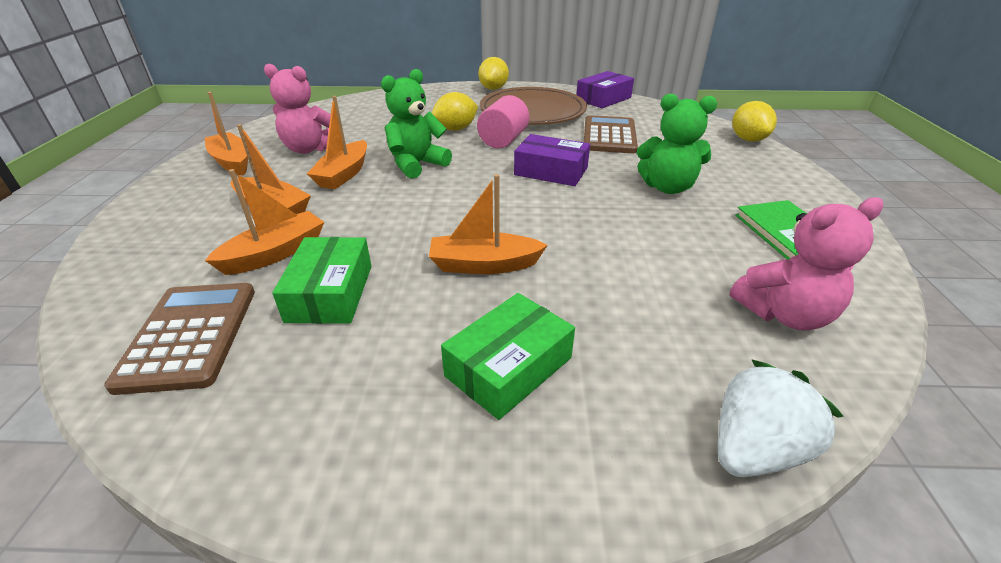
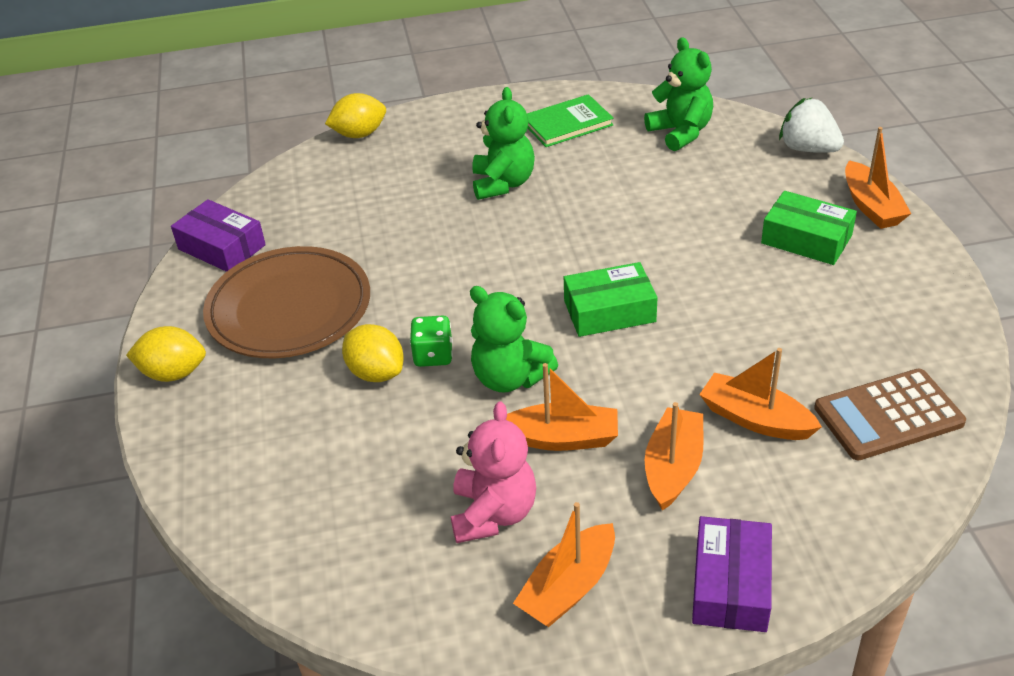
camera: 100 degrees left, 5 degrees up
green box [272,237,372,324] -> green box moved to [564,262,658,337]
orange boat [429,174,548,274] -> orange boat moved to [845,127,911,229]
pink cylinder [477,95,529,148] -> none
purple box [514,134,590,186] -> purple box moved to [692,516,772,632]
brown calculator [584,115,638,153] -> none
pink teddy bear [730,197,884,331] -> green teddy bear [644,37,713,151]
none -> green dice [410,316,453,367]

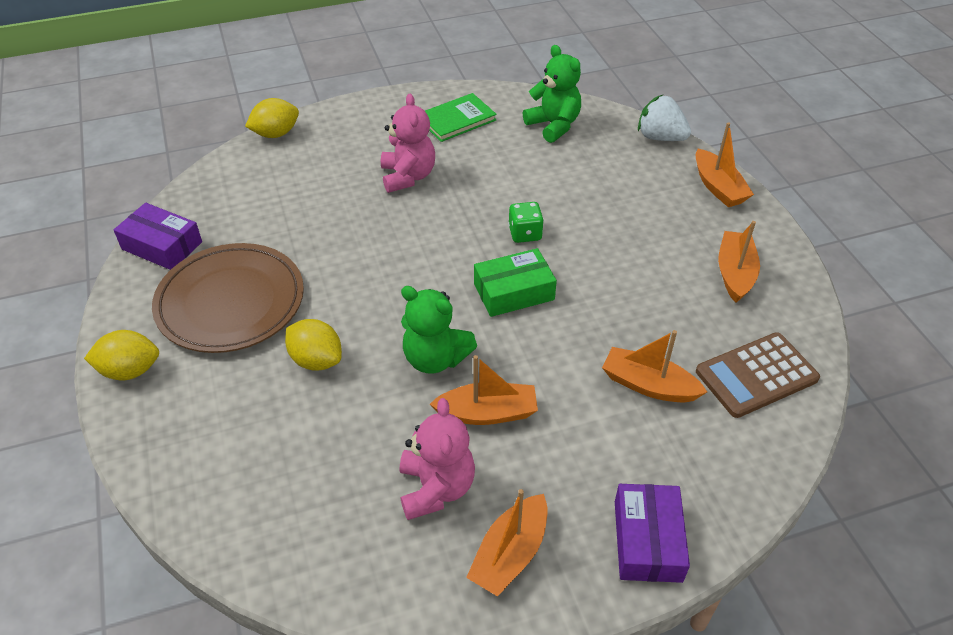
camera: 10 degrees left, 5 degrees up
green dice [410,316,453,367] -> green dice moved to [508,202,544,243]
green teddy bear [472,87,535,200] -> pink teddy bear [381,94,435,193]
orange boat [645,402,704,510] -> orange boat moved to [718,221,760,303]
green box [761,191,857,265] -> none

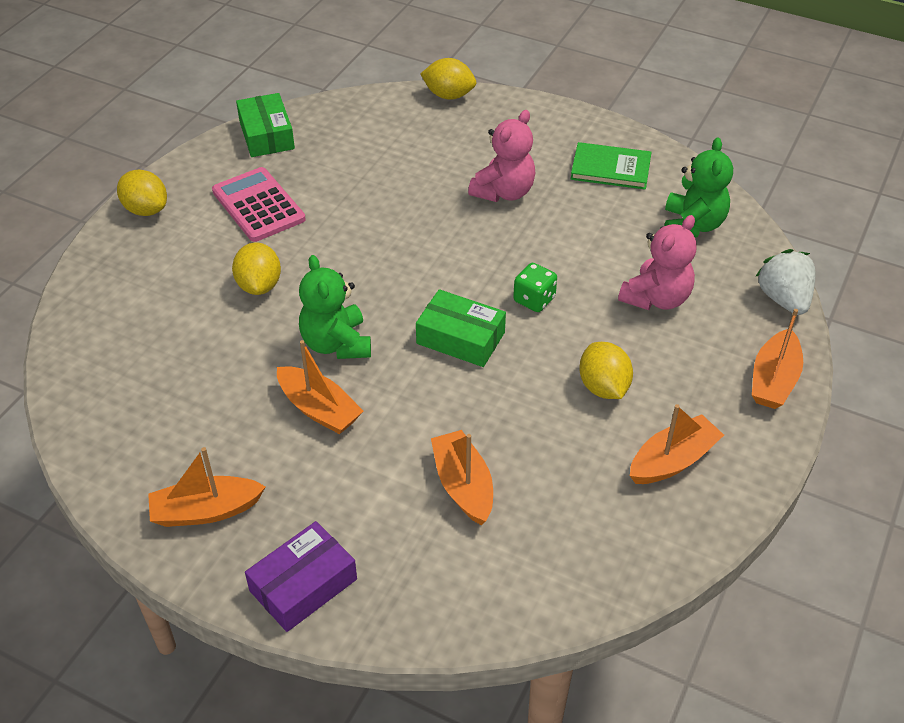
camera: 45 degrees right, 0 degrees up
purple box [114,203,202,270] -> green box [236,93,295,157]
brown plate [152,243,304,353] -> pink calculator [212,167,306,242]
pink teddy bear [400,398,475,520] -> pink teddy bear moved to [618,215,697,310]
brown calculator [696,332,820,418] -> none
none -> yellow lemon [579,342,633,399]

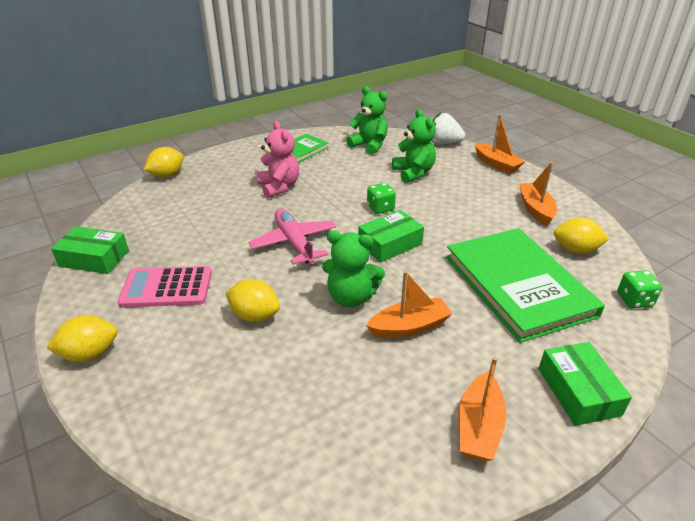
camera: 60 degrees left, 10 degrees down
purple box [245,521,357,632] -> green box [538,342,632,426]
orange boat [431,430,493,525] -> green book [446,228,605,343]
yellow lemon [579,342,633,399] -> yellow lemon moved to [554,217,609,254]
pink teddy bear [618,215,697,310] -> green teddy bear [392,109,436,183]
none -> pink plane [249,208,337,265]
none -> green dice [617,270,663,308]

